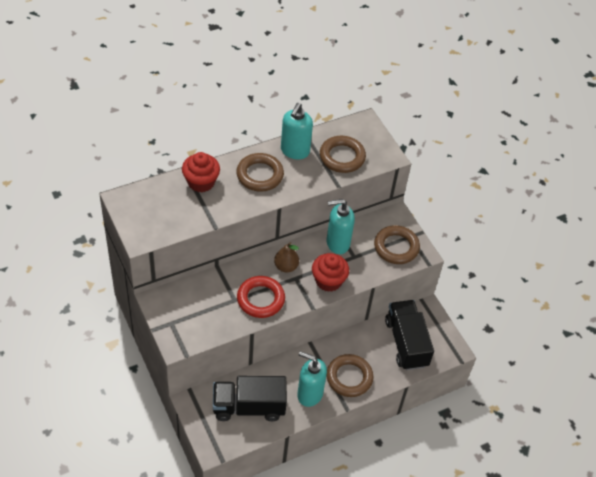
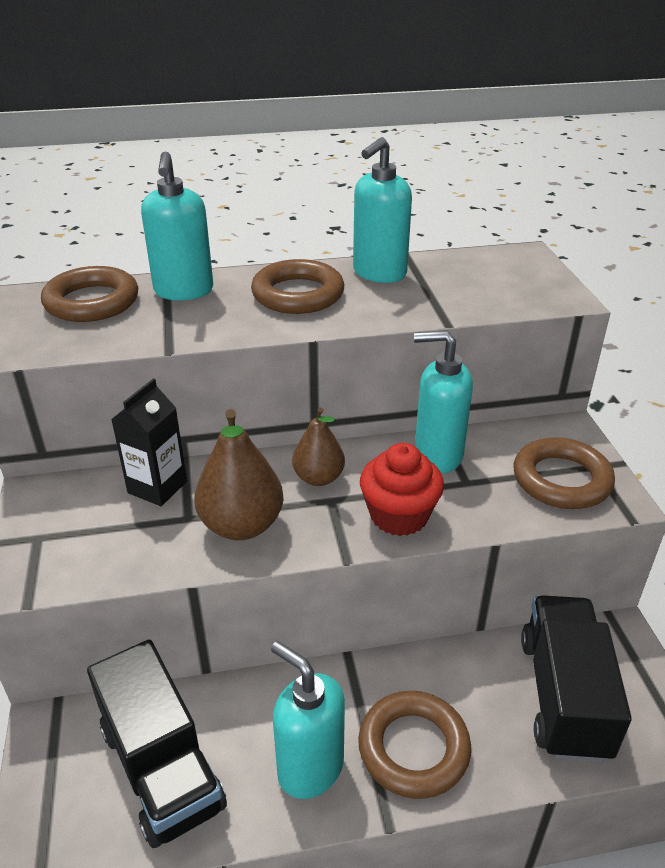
camera: 20 degrees right, 15 degrees down
red cupcake [182,152,220,193] -> turquoise soap dispenser [141,151,213,300]
black truck [213,376,287,421] -> black truck turned 135 degrees counterclockwise [87,640,227,848]
red ring [237,276,285,318] -> brown pear [194,409,284,540]
brown ring [320,136,366,173] -> brown ring moved to [41,266,138,322]
none -> black carton [111,378,187,506]

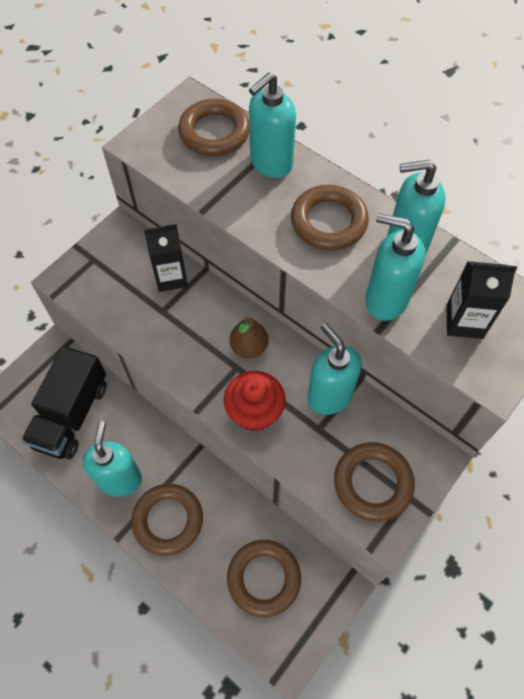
camera: 50 degrees right, 25 degrees up
brown pear [194,409,284,540] -> none
black truck [521,595,632,763] -> brown ring [227,540,301,617]
none -> turquoise soap dispenser [365,213,425,321]
none -> black carton [446,261,517,339]

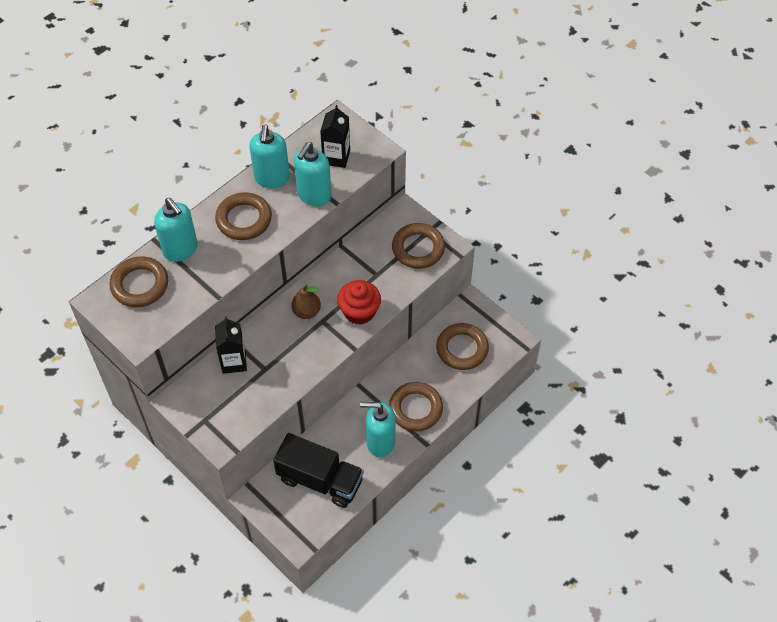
camera: 85 degrees left, 5 degrees down
turquoise soap dispenser [307,323,362,415] -> none

